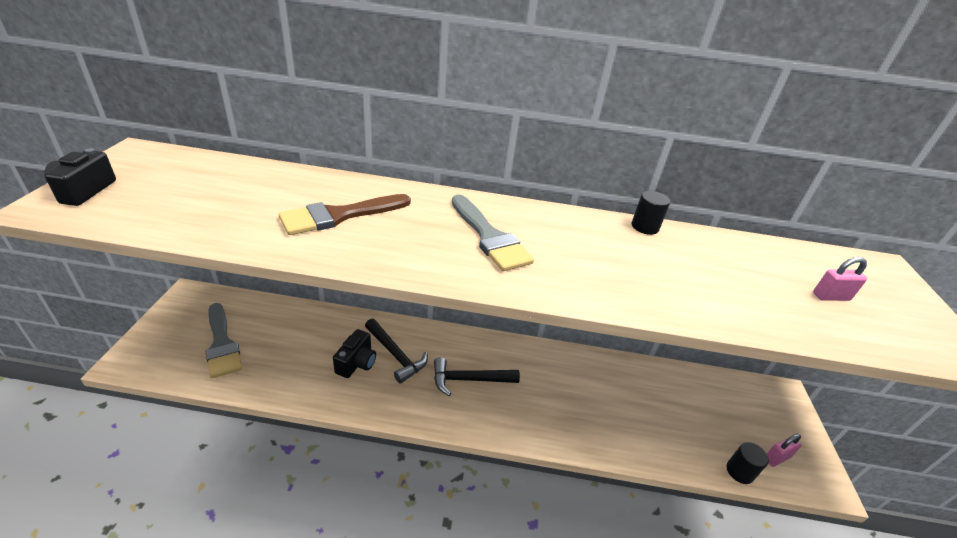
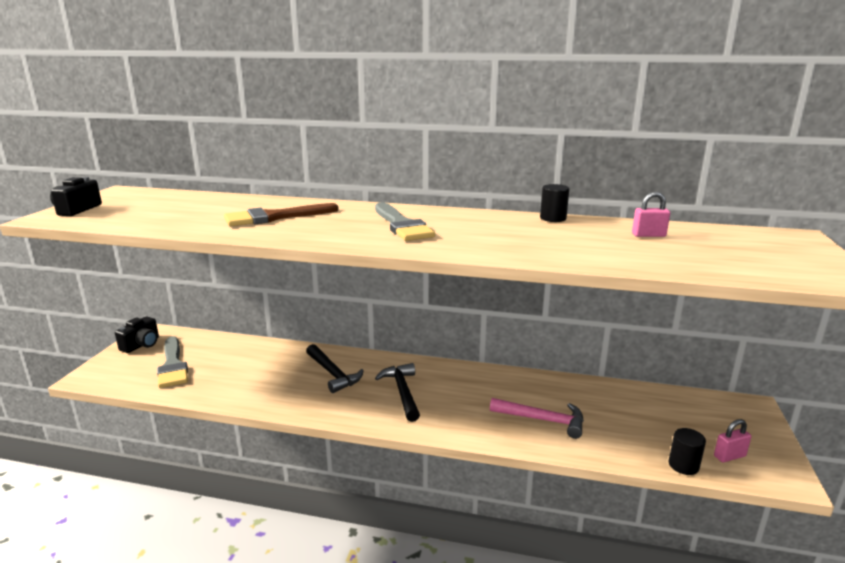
camera: 10 degrees right, 15 degrees down
black camera [333,329,376,378] -> black camera moved to [115,316,159,353]
black hammer [434,357,520,396] -> black hammer turned 75 degrees clockwise [375,363,420,422]
pink padlock [813,257,867,301] -> pink padlock moved to [632,192,670,237]
none -> pink hammer [490,398,584,439]

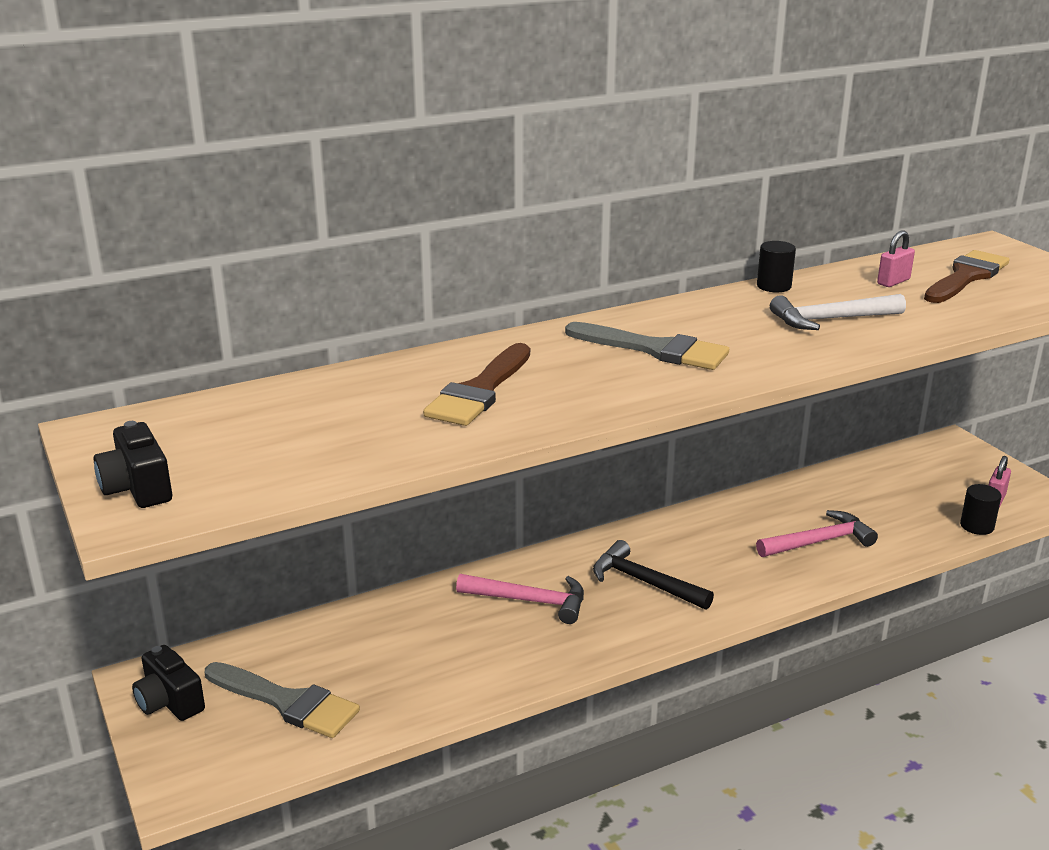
camera: 40 degrees left, 5 degrees up
black camera [115,316,159,353] -> black camera turned 150 degrees clockwise [132,645,205,721]
black hammer [306,344,364,393] -> pink hammer [456,574,584,624]
none -> white hammer [770,294,906,330]
none -> brown brush [924,250,1009,303]

